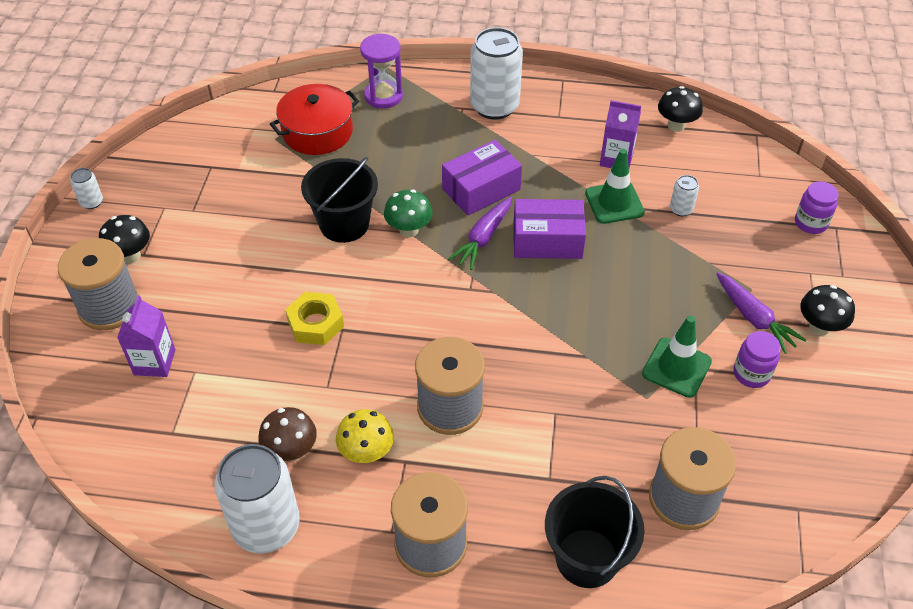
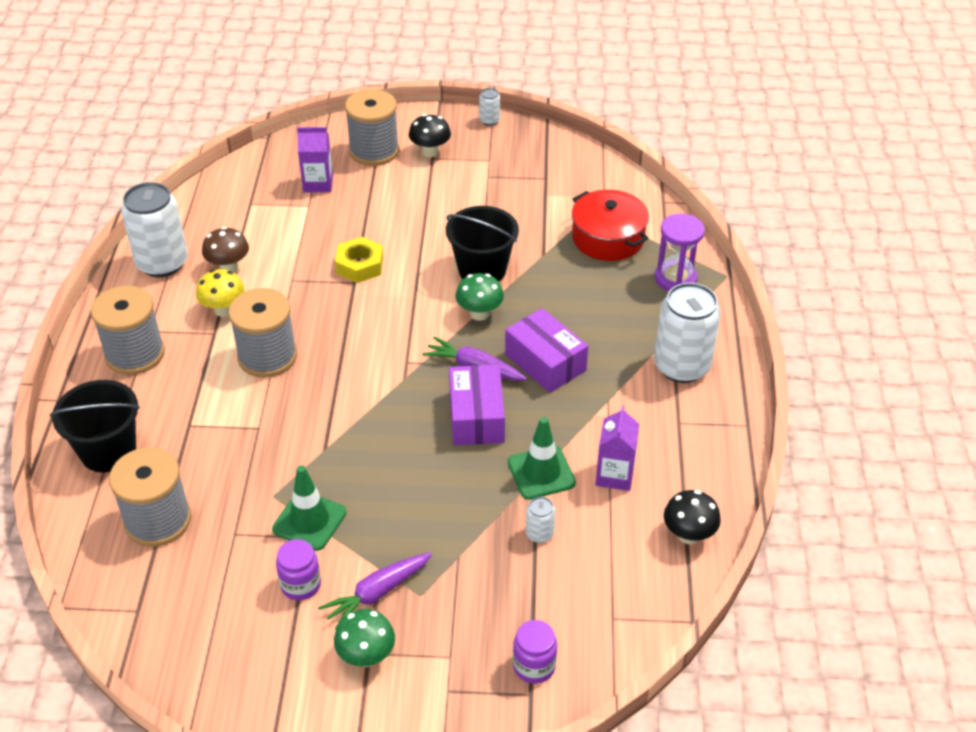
camera: 85 degrees right, 5 degrees down
black mushroom [800,285,855,335] -> green mushroom [334,609,395,667]

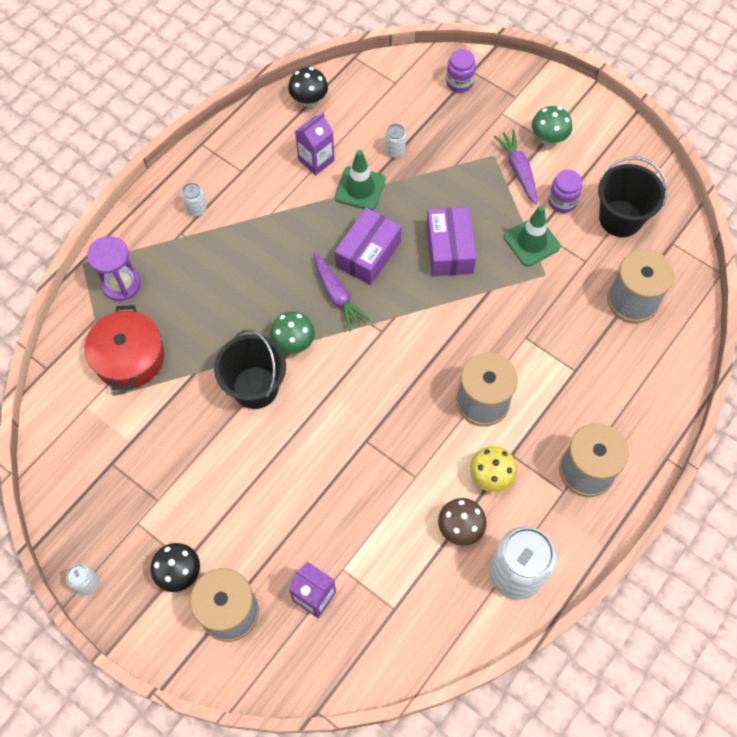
camera: 145 degrees left, 20 degrees up
black bucket [50,380,140,472] -> black bucket moved to [598,157,667,237]
purple carrot [318,552,432,630] -> purple carrot turned 105 degrees counterclockwise [493,130,537,204]
yellow nut [335,237,383,283] -> none
purple box [505,308,588,393] -> purple box moved to [426,207,476,276]
white can [654,283,721,383] -> white can [181,183,207,216], size x0.44

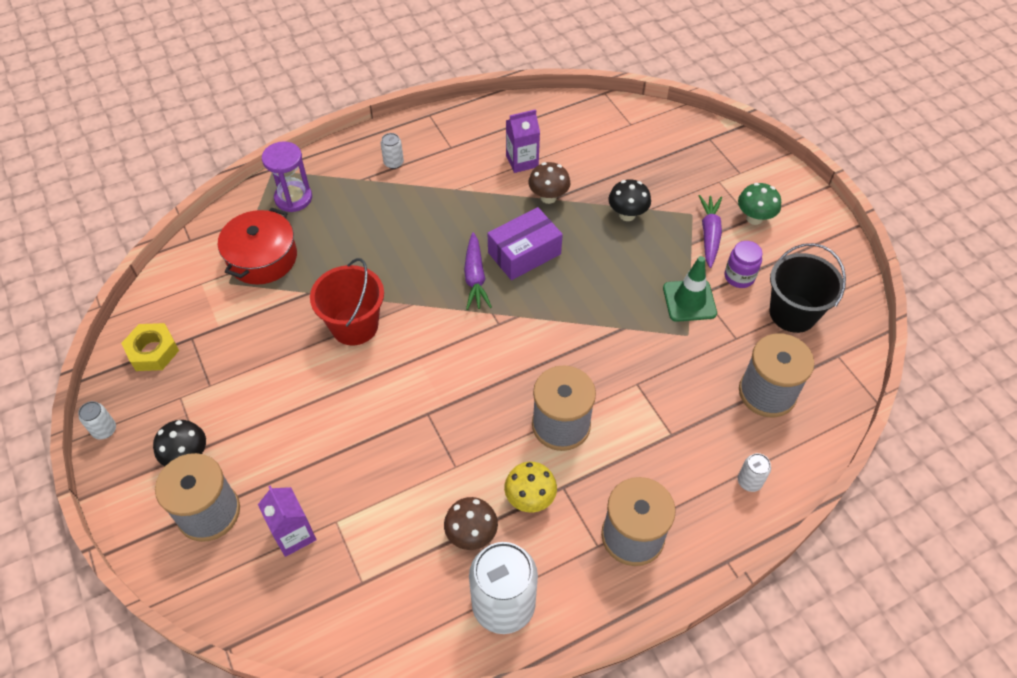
camera: 25 degrees right, 10 degrees down
black bucket [214,329,286,409] -> red bucket [310,258,384,345]
green mushroom [270,311,315,354] -> none
black mushroom [288,67,328,107] -> black mushroom moved to [608,179,651,221]
green traffic cone [335,150,386,210] -> brown mushroom [528,162,570,204]
white can [385,124,406,158] -> white can moved to [738,453,771,492]
purple box [426,207,476,276] -> none
purple jar [446,49,476,93] -> none
none -> yellow nut [121,323,179,371]

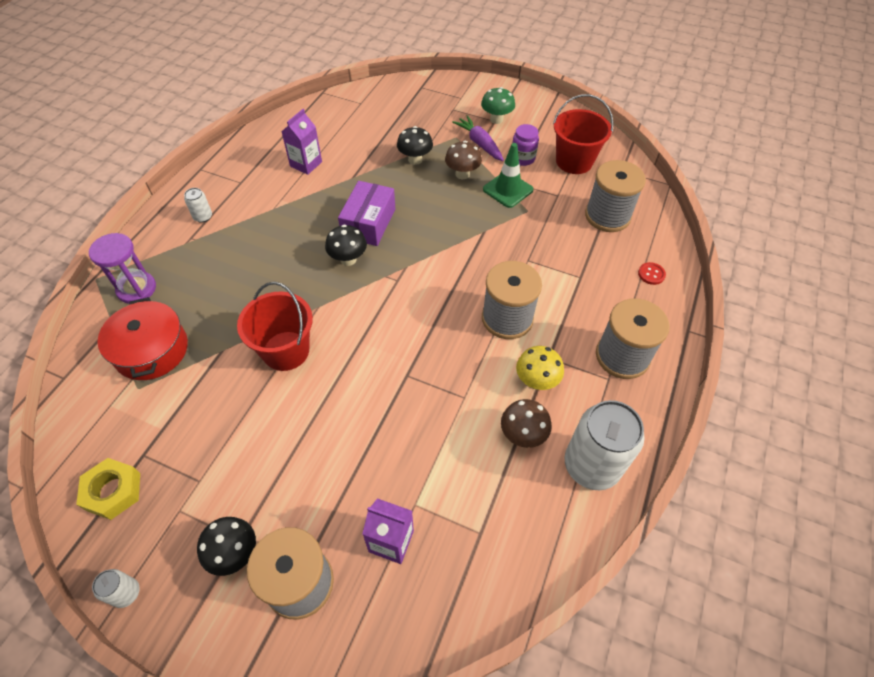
camera: 40 degrees left, 0 degrees up
purple carrot [464,232,492,310] -> black mushroom [325,225,367,266]
brown mushroom [528,162,570,204] -> brown mushroom moved to [445,141,482,179]
white can [738,453,771,492] -> red button [638,262,666,285]
black bucket [769,243,846,333] -> red bucket [553,94,614,174]

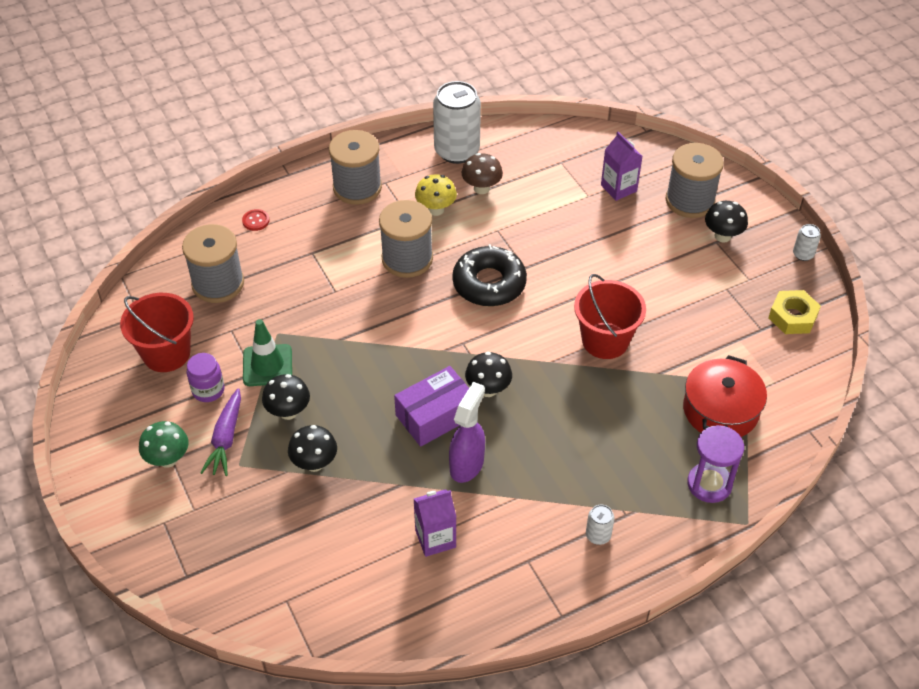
camera: 140 degrees left, 5 degrees down
brown mushroom [445,141,482,179] -> black mushroom [262,374,310,420]
none -> purple spray bottle [449,382,485,483]
none -> black donut [452,244,527,307]

